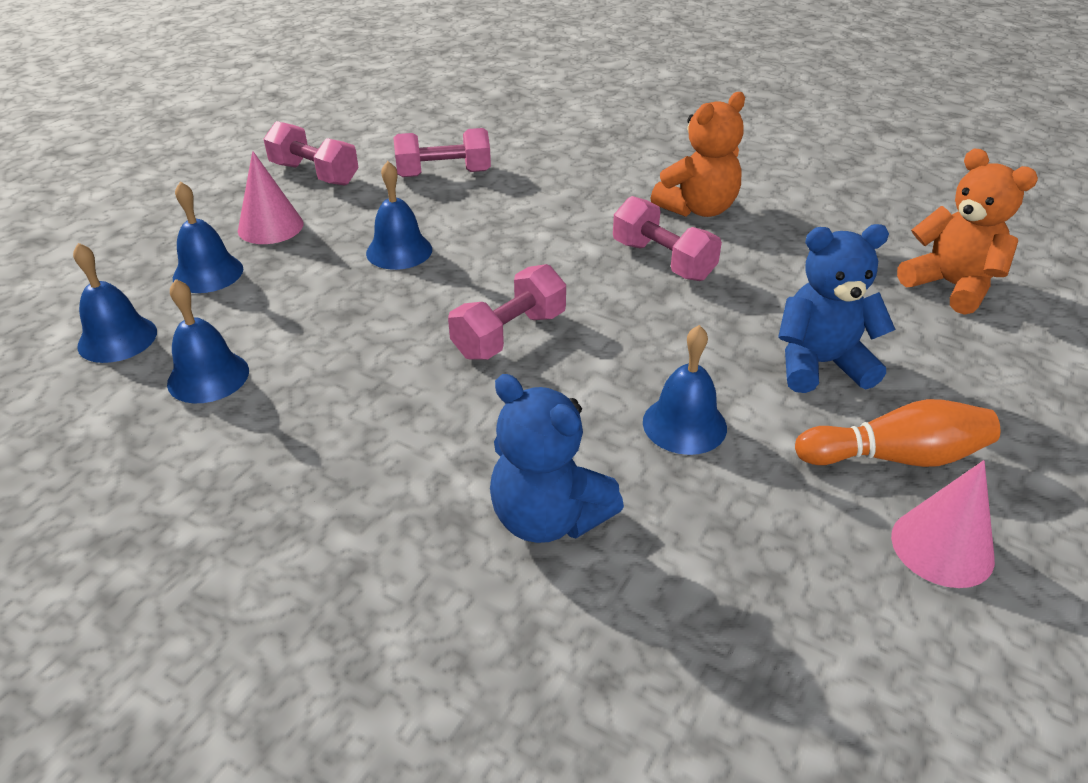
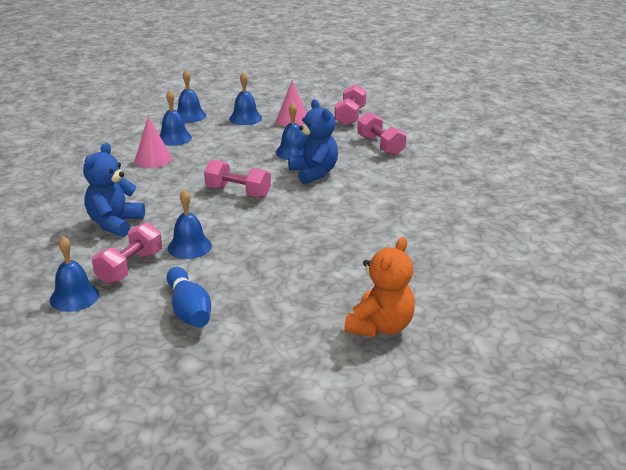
camera: 70 degrees right, 10 degrees down
pink dumbbell [613,196,722,281] -> pink dumbbell moved to [92,222,162,284]
orange teddy bear [651,92,745,217] -> none
blue teddy bear [778,224,896,393] -> blue teddy bear moved to [288,99,338,184]
orange bowling pin [795,399,1000,467] -> blue bowling pin [166,267,211,328]
pink cone [891,460,995,588] -> pink cone moved to [135,116,172,168]
none -> blue bell [50,236,99,312]

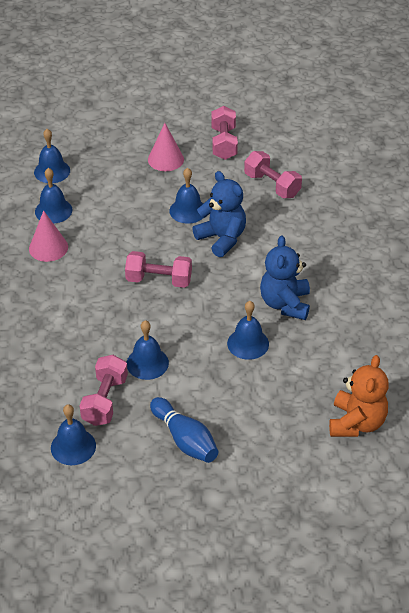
camera: 15 degrees left, 15 degrees up
blue teddy bear [83,143,145,237] -> blue teddy bear moved to [260,236,310,320]
blue bell [229,72,262,125] -> blue bell moved to [227,301,269,360]

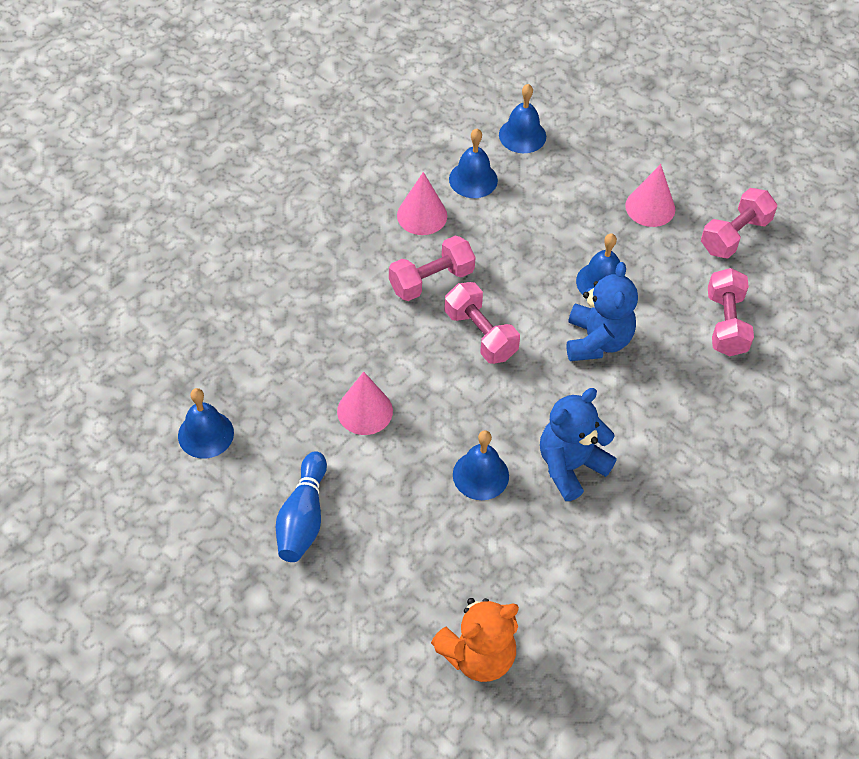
camera: 45 degrees right, 10 degrees up
pink dumbbell [80,355,128,426] -> pink dumbbell moved to [389,235,476,301]
blue bell [127,320,169,380] -> pink cone [337,372,393,435]

